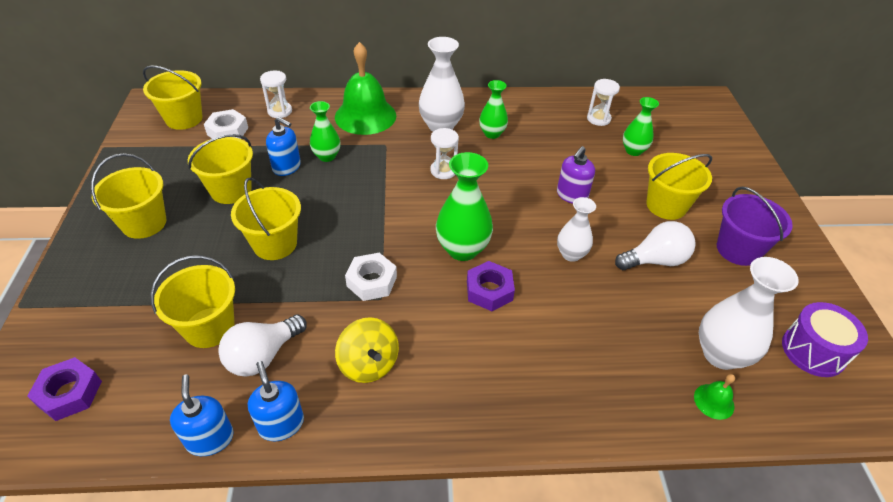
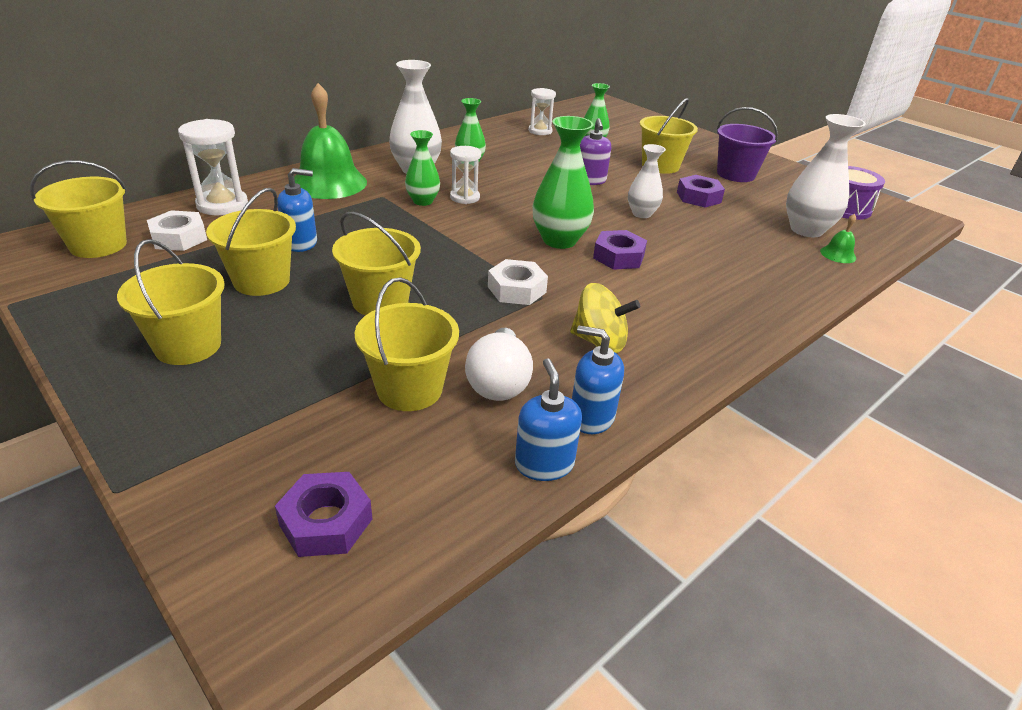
camera: 40 degrees left, 10 degrees down
blue soap dispenser [170,374,234,456] -> blue soap dispenser turned 45 degrees clockwise [515,358,582,481]
white hourglass [260,71,292,118] -> white hourglass [178,119,248,215], size x1.52
green vase [310,101,340,162] -> green vase moved to [405,130,440,206]
white light bulb [615,221,696,270] -> purple nut [677,175,725,208]

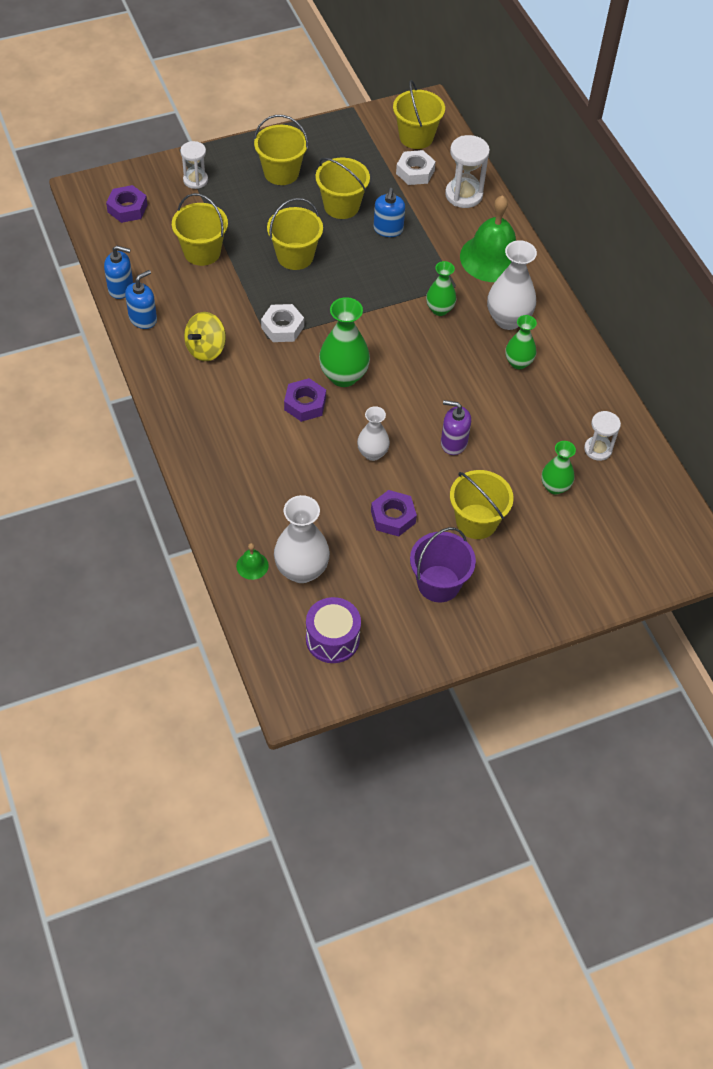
camera: 110 degrees right, 20 degrees up
white hourglass [450,146,481,204] -> white hourglass moved to [180,141,208,189]
white light bulb [465,328,533,401] -> none

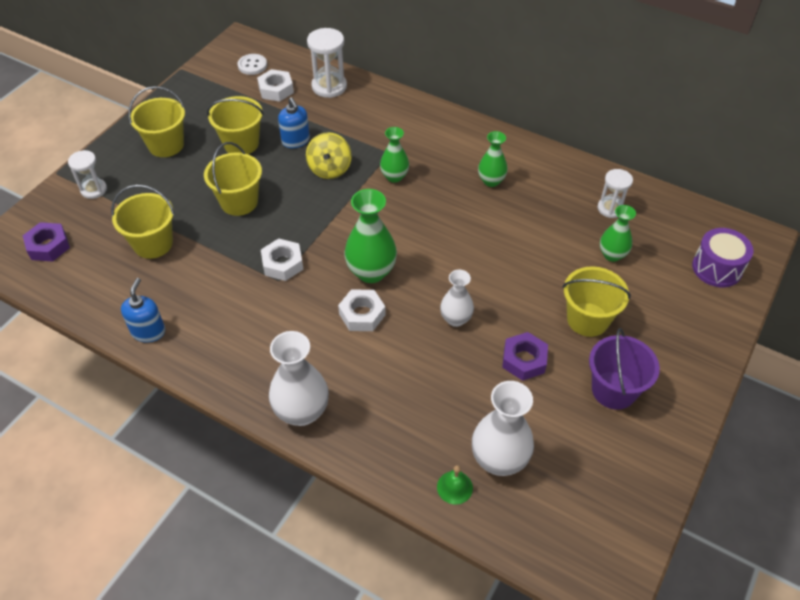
camera: 35 degrees left, 5 degrees down
blue soap dispenser [104,245,133,299] -> none
yellow spinning top [184,312,226,361] -> yellow spinning top moved to [306,132,352,179]
purple nut [284,378,326,422] -> white nut [338,289,386,331]
purple drum [306,597,361,663] -> purple drum moved to [692,228,753,287]
yellow bucket [393,80,445,149] -> white button [237,54,267,75]
purple soap dispenser [441,400,471,455] -> none
green bell [460,195,516,282] -> none
white vase [487,240,537,330] -> white vase moved to [269,331,329,426]

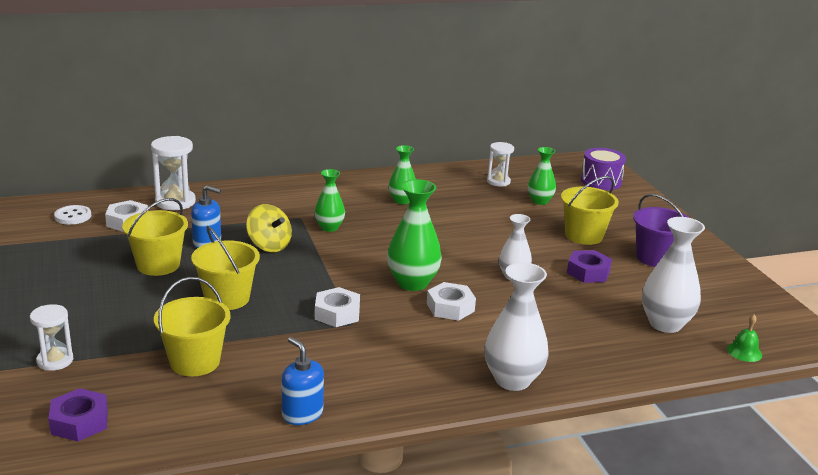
camera: 50 degrees left, 25 degrees down
yellow bucket [128,86,185,157] -> none
green bell [437,465,473,505] -> green bell moved to [727,314,762,362]

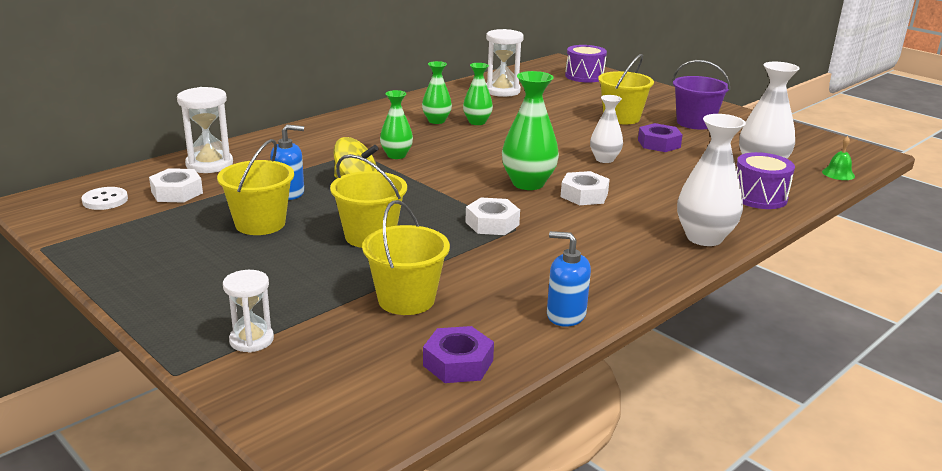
camera: 25 degrees left, 0 degrees up
purple nut [48,388,108,441] -> purple nut moved to [423,326,494,383]
white hourglass [487,142,514,187] -> white hourglass [486,29,524,97], size x1.52
green vase [528,147,556,205] -> green vase moved to [463,63,493,125]
none -> purple drum [736,152,795,209]

